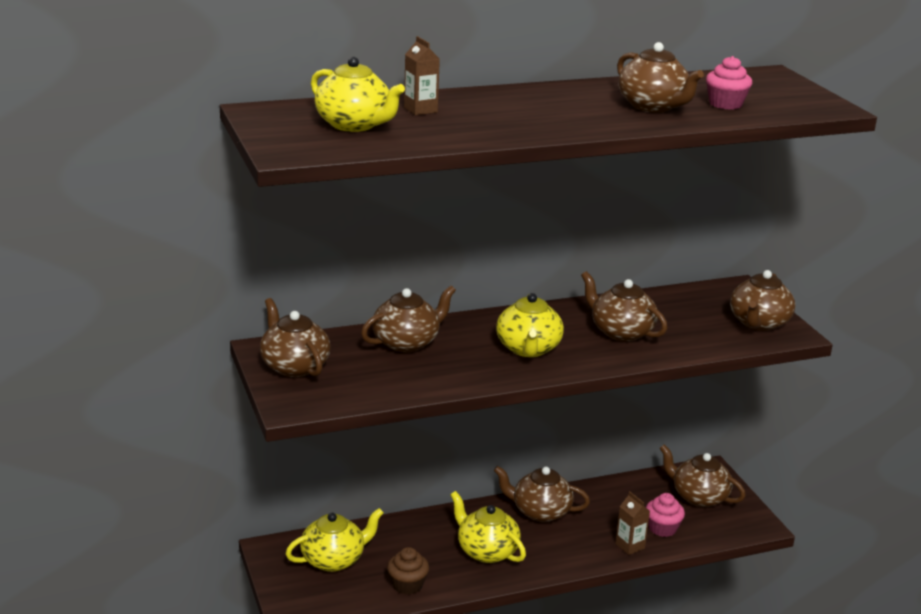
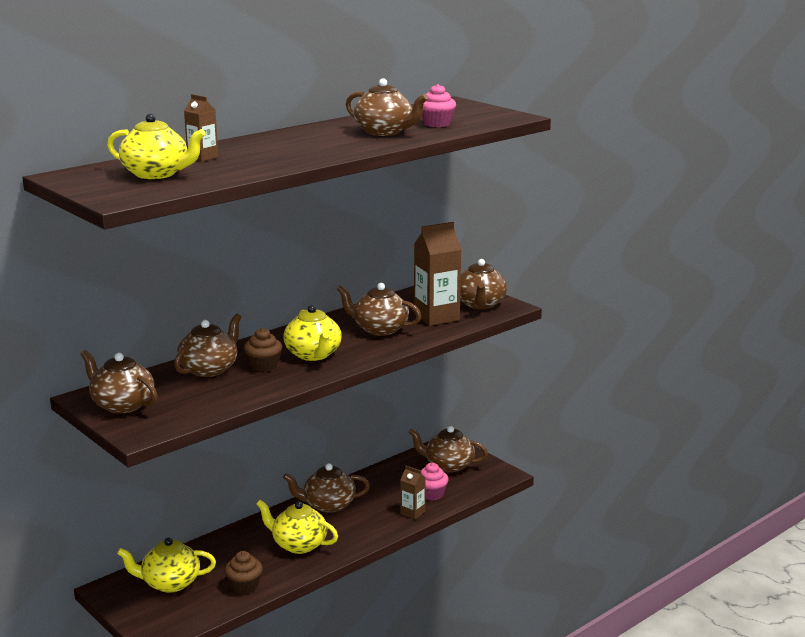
camera: 20 degrees left, 5 degrees down
yellow teapot [286,508,384,572] -> yellow teapot turned 135 degrees counterclockwise [117,538,216,593]
none -> brown cupcake [244,328,282,372]
none -> brown carton [414,222,462,326]

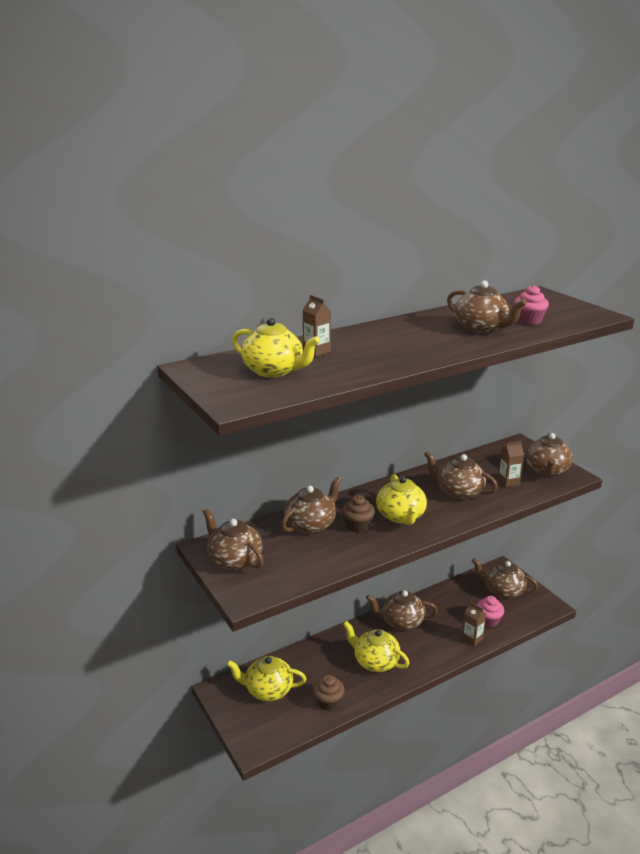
camera: 10 degrees right, 5 degrees up
brown carton [414,222,462,326] -> brown carton [498,441,524,487], size x0.54

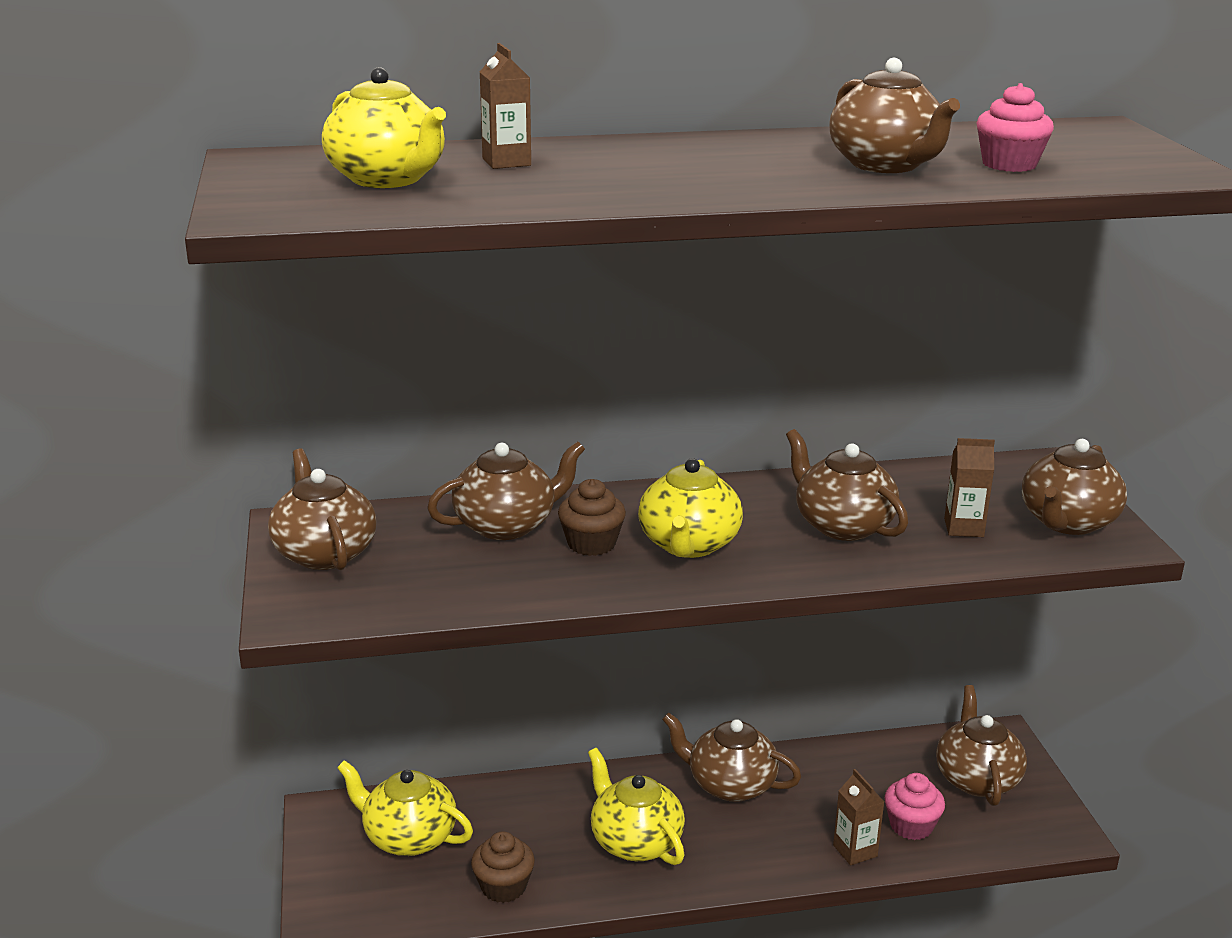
camera: 20 degrees right, 0 degrees up
brown teapot [472,558,538,599] -> brown teapot turned 45 degrees clockwise [936,685,1027,806]

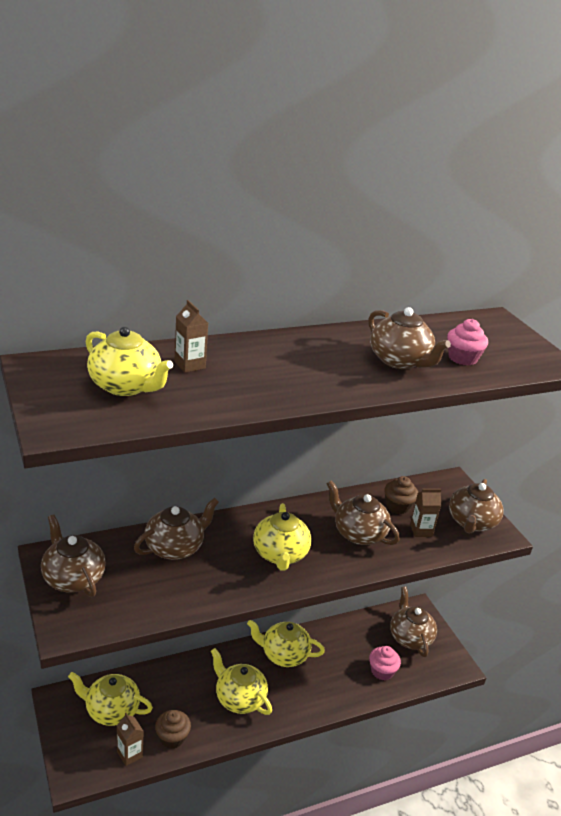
camera: 15 degrees left, 5 degrees up
brown cupcake [558,479,626,556] -> brown cupcake moved to [384,476,418,514]
brown teapot [662,712,801,802] -> yellow teapot [247,620,325,667]
brown carton [833,769,884,865] -> brown carton moved to [117,713,143,766]

